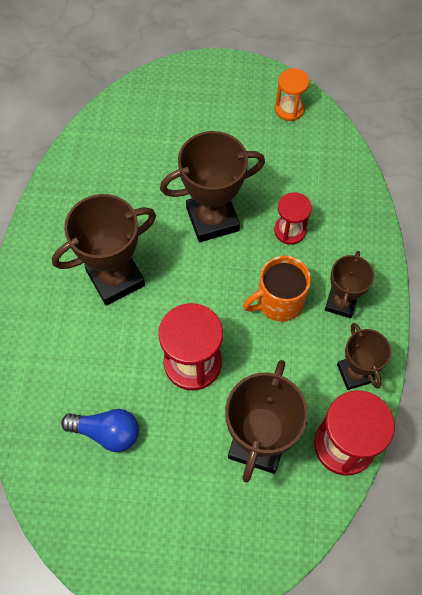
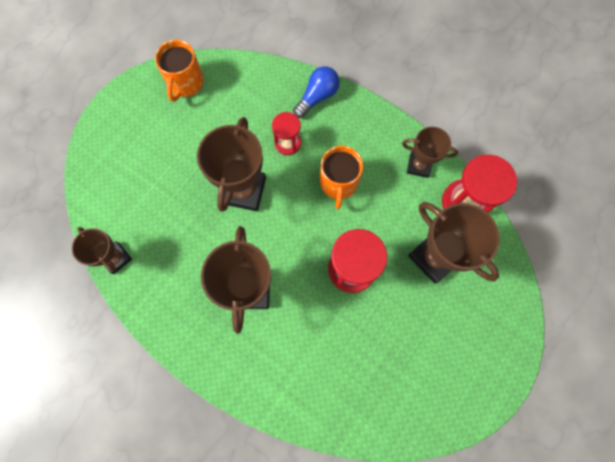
camera: 60 degrees left, 10 degrees up
blue light bulb [61,409,139,452] -> blue light bulb moved to [293,66,340,118]
orange hourglass [275,68,309,121] -> orange mug [155,40,204,102]
brown trophy [325,251,374,318] -> brown trophy moved to [72,227,132,274]

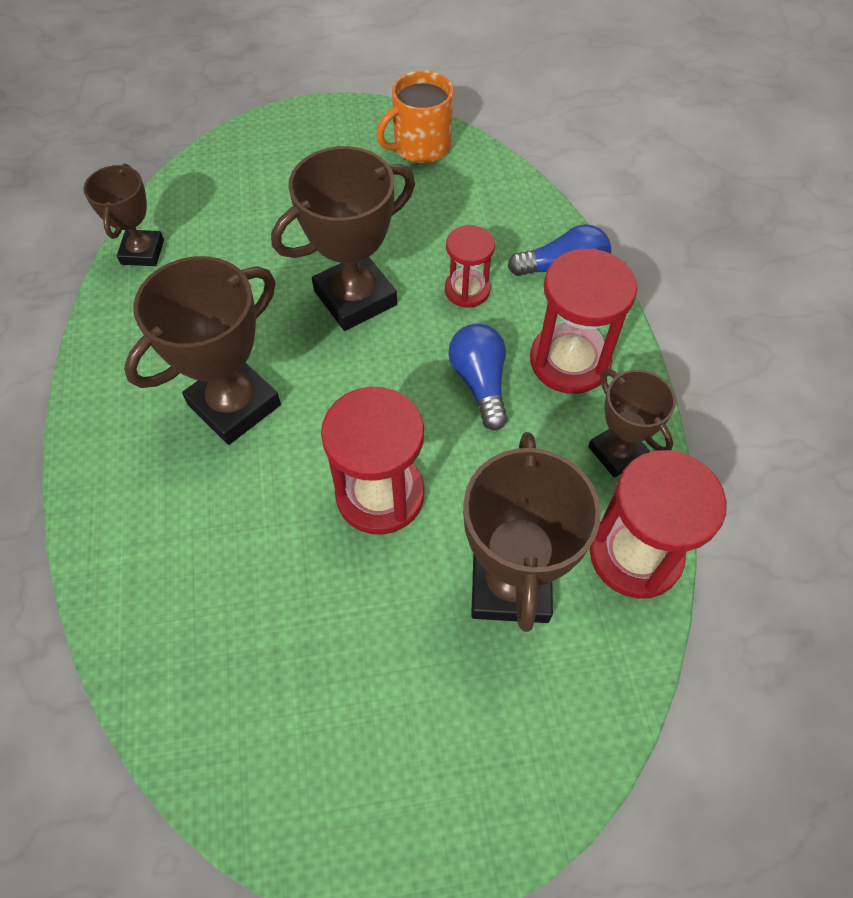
camera: 45 degrees right, 15 degrees down
orange mug [320,146,363,209] -> blue light bulb [448,323,508,430]
none -> red hourglass [530,248,637,394]

